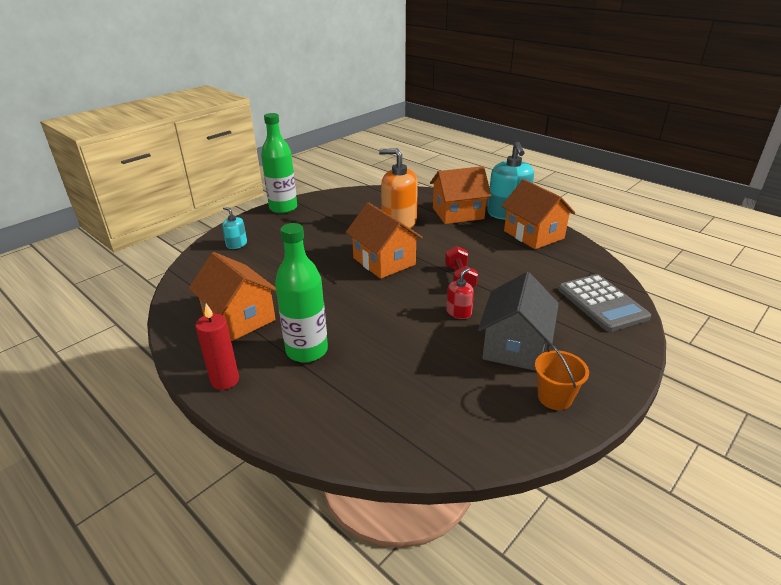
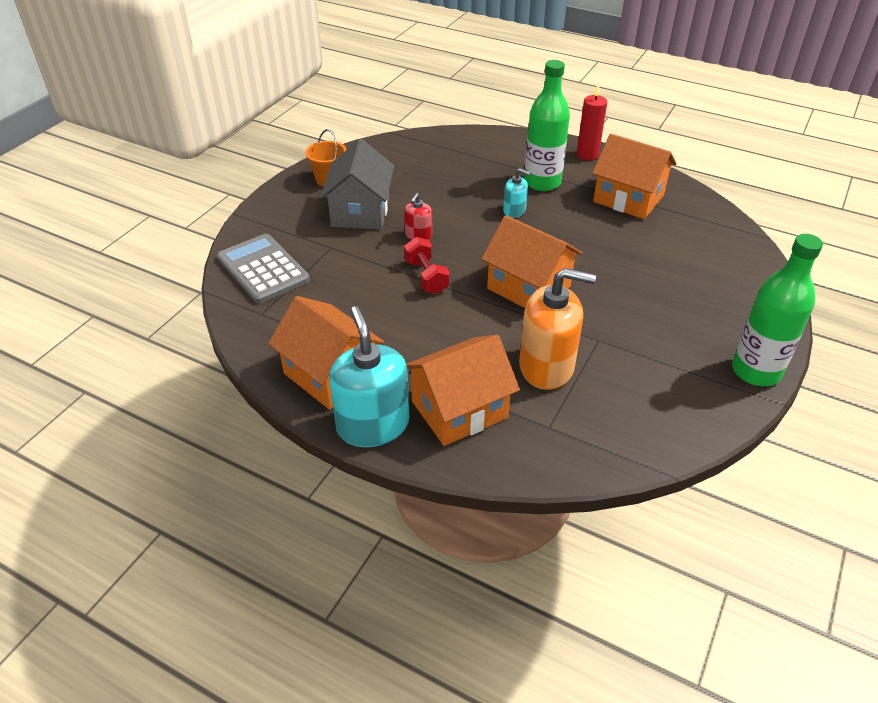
camera: 165 degrees right, 10 degrees up
turquoise soap dispenser [222,207,247,249] -> turquoise soap dispenser moved to [503,168,531,218]

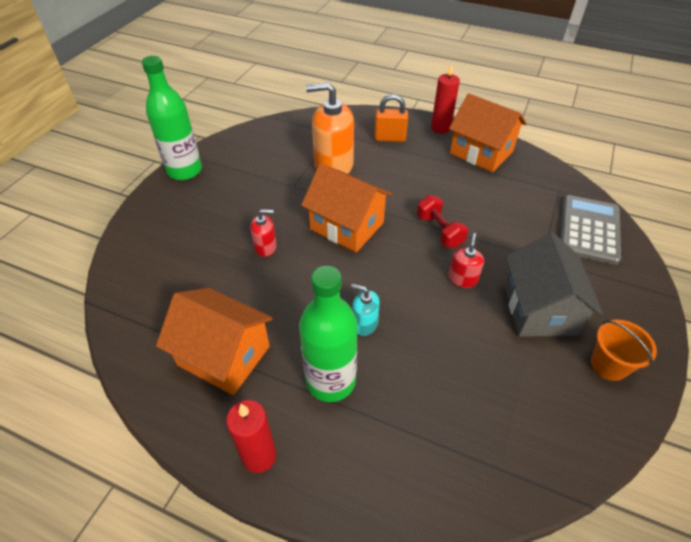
camera: 175 degrees right, 5 degrees up
grey calculator [217,234,310,304] -> grey calculator turned 120 degrees counterclockwise [560,195,621,265]
turquoise soap dispenser [329,306,409,447] -> red candle [431,63,460,134]
orange house [406,335,520,446] -> orange padlock [374,94,408,142]
none -> red soap dispenser [250,209,277,257]

